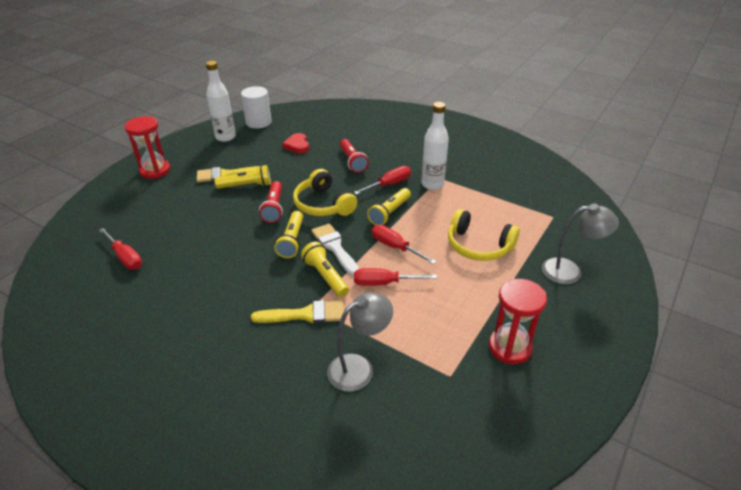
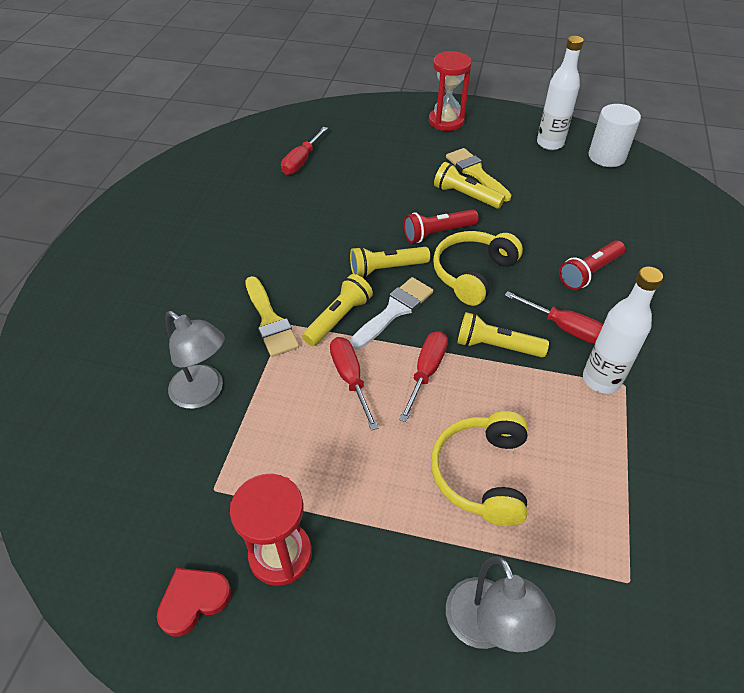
camera: 70 degrees right, 10 degrees up
yellow flashlight [214,165,271,189] -> yellow flashlight turned 150 degrees clockwise [434,162,505,209]
red heart [282,133,309,153] -> red heart moved to [157,568,231,636]

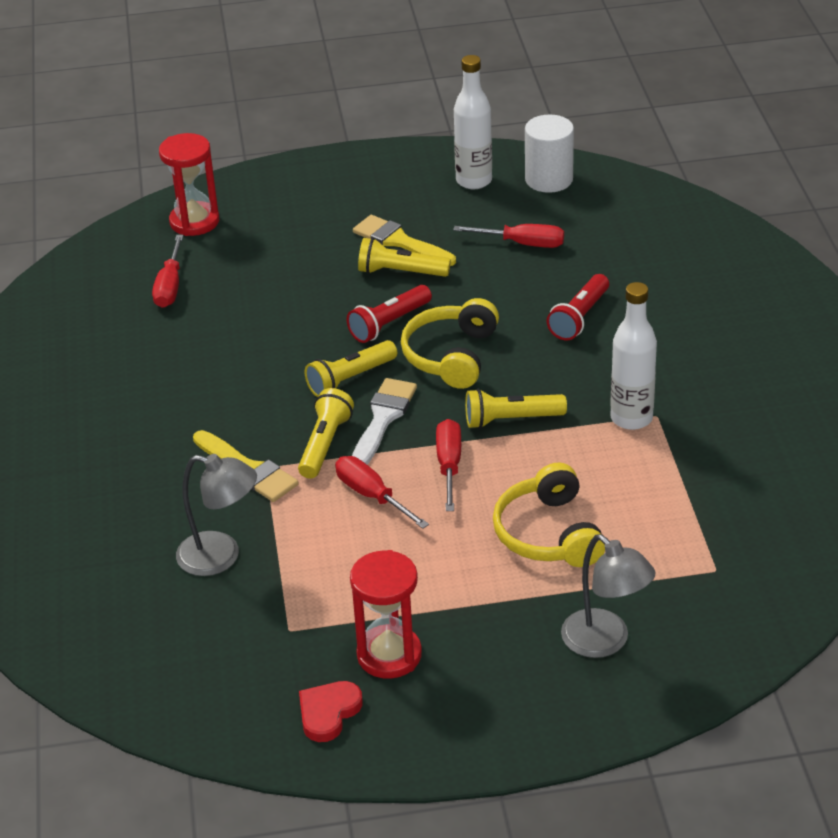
camera: 20 degrees left, 10 degrees down
red hourglass [429,51,472,131] -> red hourglass moved to [159,133,219,236]
red screwdriver [505,291,603,344] -> red screwdriver moved to [453,224,564,248]

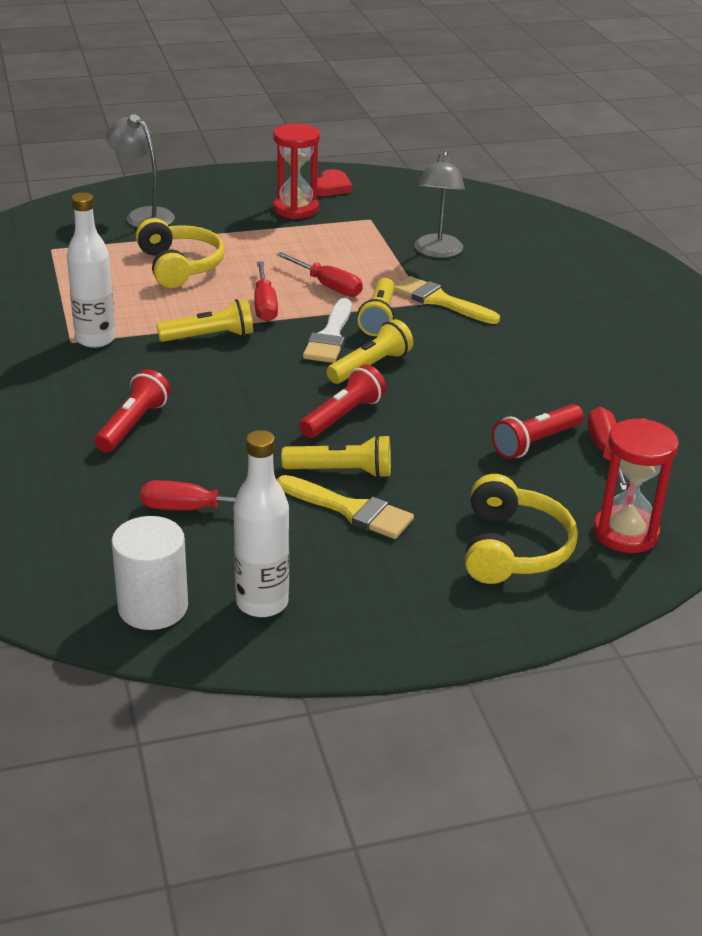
camera: 170 degrees right, 5 degrees down
grey lamp [176,454,257,576] -> grey lamp turned 90 degrees counterclockwise [415,150,465,258]
yellow headphones [401,298,499,389] -> yellow headphones moved to [465,474,578,584]
none -> red flashlight [492,404,584,459]

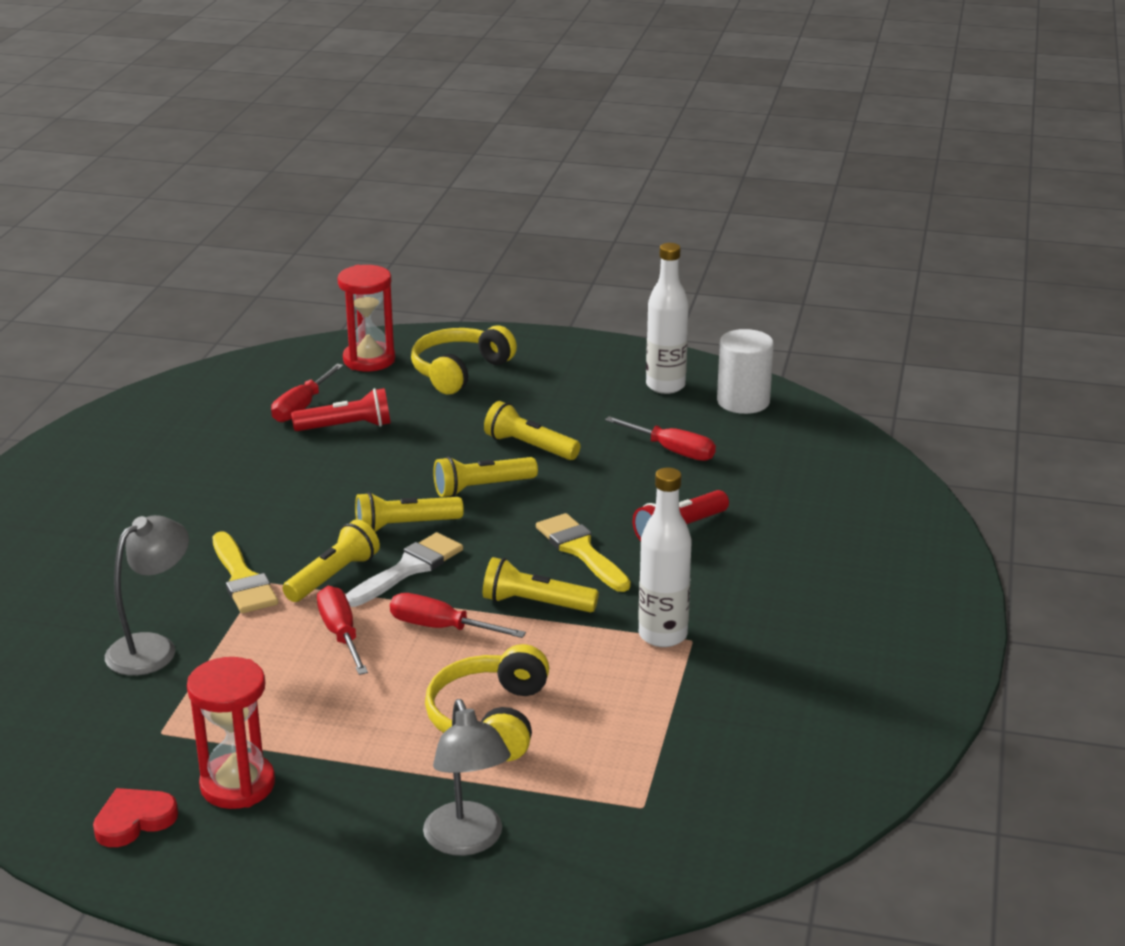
camera: 150 degrees left, 5 degrees down
red screwdriver [254,261,278,322] -> red screwdriver turned 90 degrees counterclockwise [390,593,526,638]
yellow brush [277,475,414,539] -> yellow brush moved to [536,513,631,592]
red flashlight [299,365,386,438] -> yellow flashlight [433,456,538,497]

